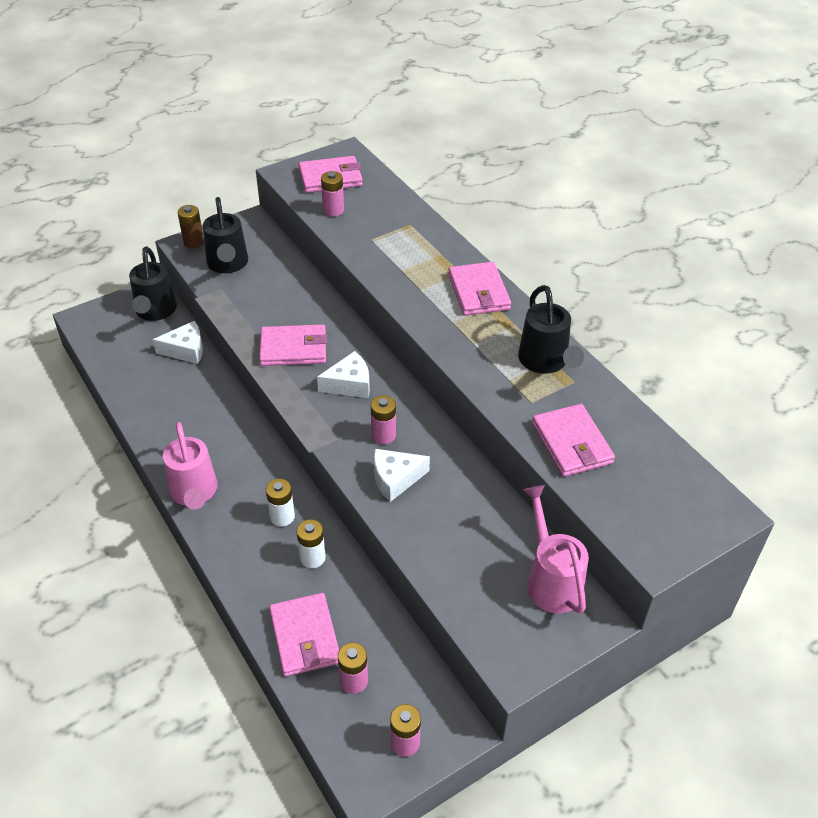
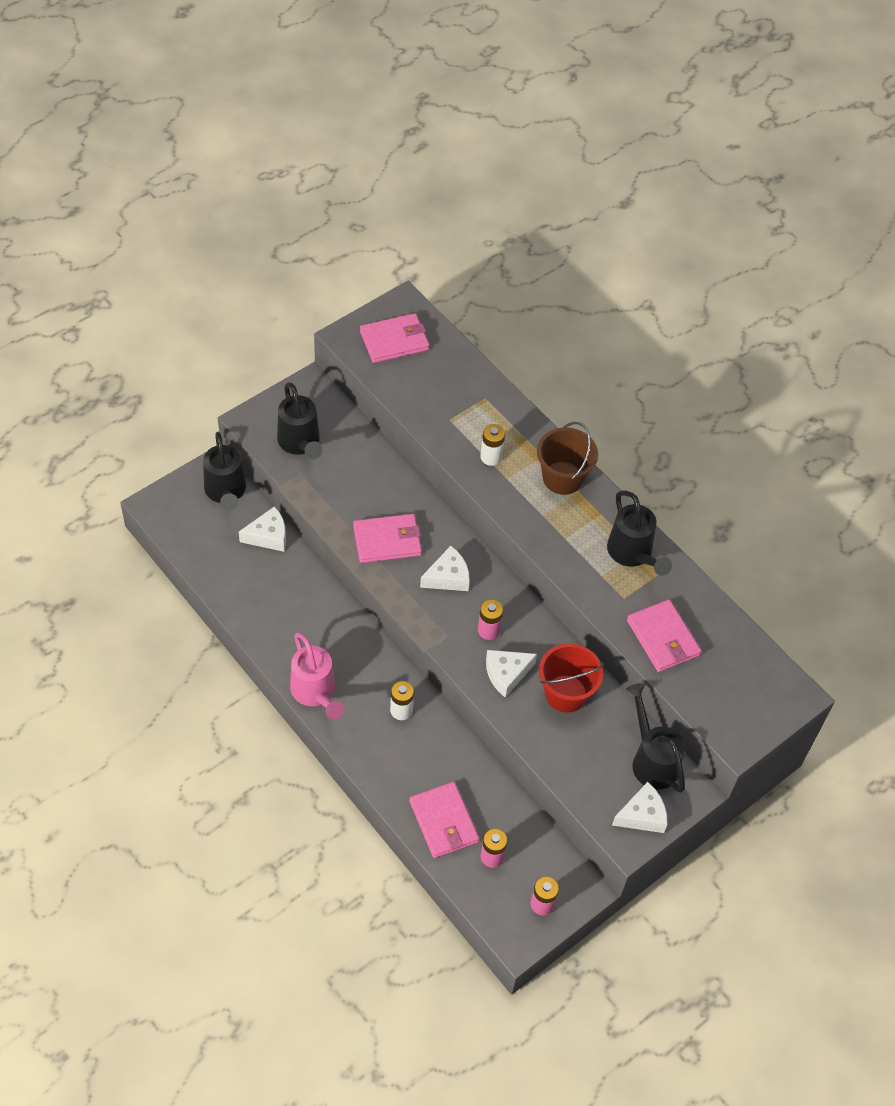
camera: 10 degrees left, 10 degrees up
brown battery [178,205,204,248] -> none
white battery [297,519,326,568] -> white battery moved to [480,424,505,466]
pink battery [321,171,344,217] -> none
pink wallet [448,262,511,316] -> brown bucket [537,422,598,495]
pink watering can [523,485,589,614] -> black watering can [626,683,685,793]
none -> red bucket [539,643,604,713]
none -> white cheese [612,782,668,833]

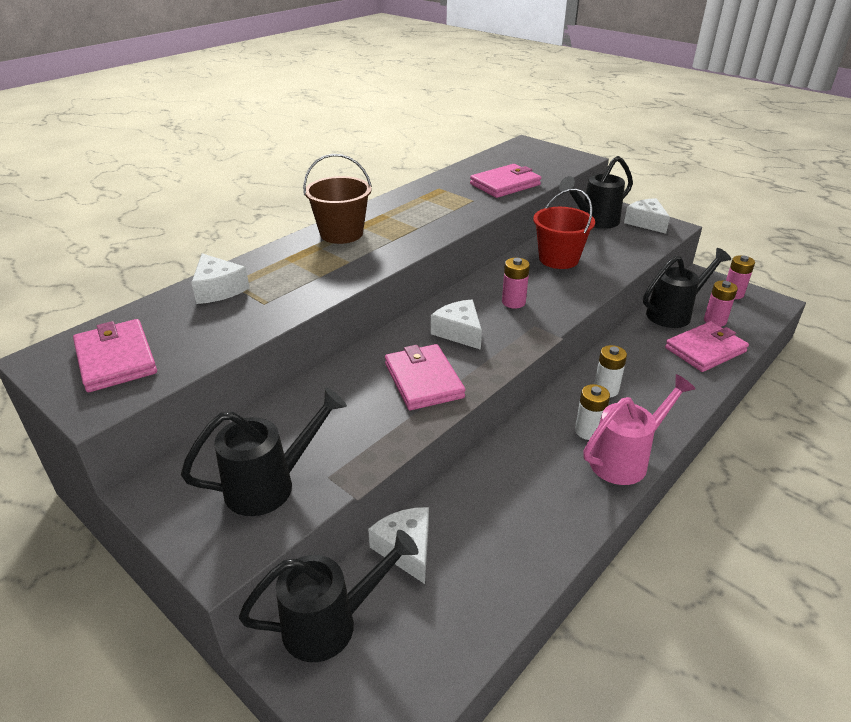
camera: 95 degrees left, 20 degrees down
white battery [480,424,505,466] -> white battery moved to [575,384,610,440]
white cheese [486,650,537,698] -> white cheese moved to [191,253,250,304]
black watering can [607,491,672,576] -> black watering can moved to [643,248,731,328]

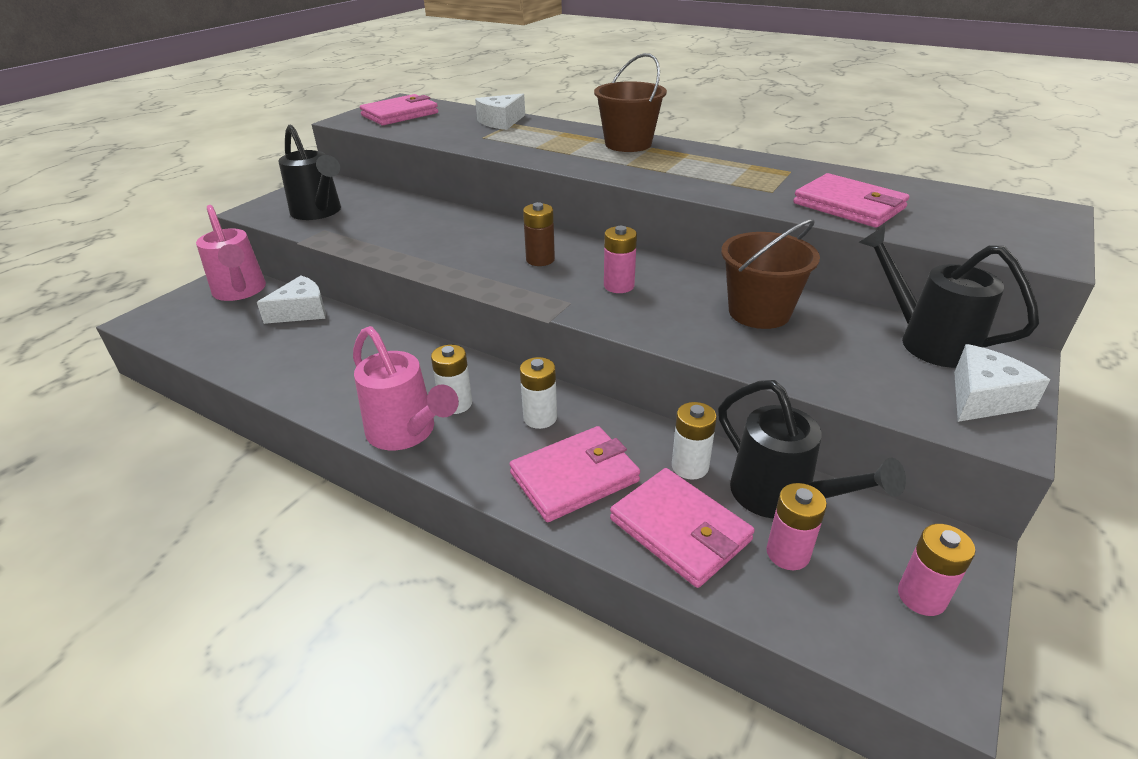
camera: 80 degrees right, 0 degrees up
black watering can [239,530,419,662] -> pink watering can [196,205,266,301]
pink wallet [385,344,465,410] -> pink wallet moved to [510,426,640,522]
white cheese [431,300,482,350] -> brown battery [523,202,555,266]
red bucket [533,189,595,269] -> brown bucket [721,219,820,329]
none -> white battery [672,402,717,480]

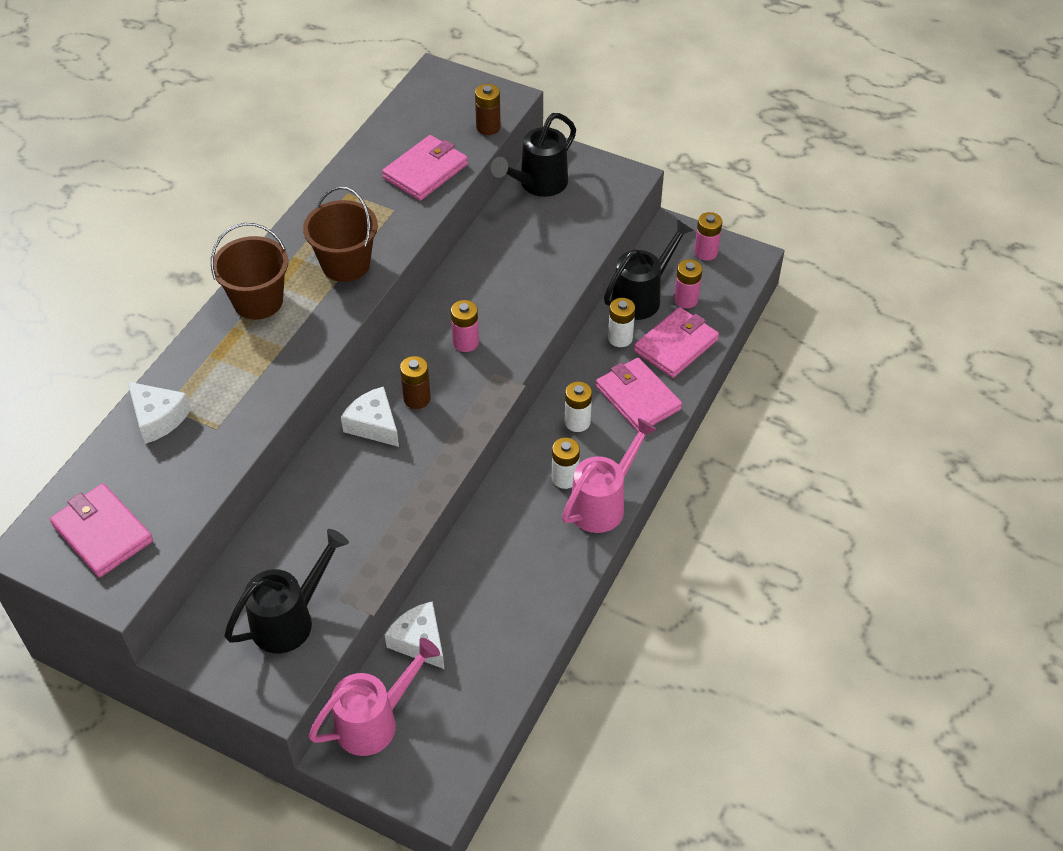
camera: 95 degrees left, 15 degrees up
brown bucket [721,219,820,329] -> brown bucket moved to [303,186,378,282]
white cheese [954,344,1050,422] -> white cheese moved to [341,386,399,447]
none -> brown battery [475,84,501,135]

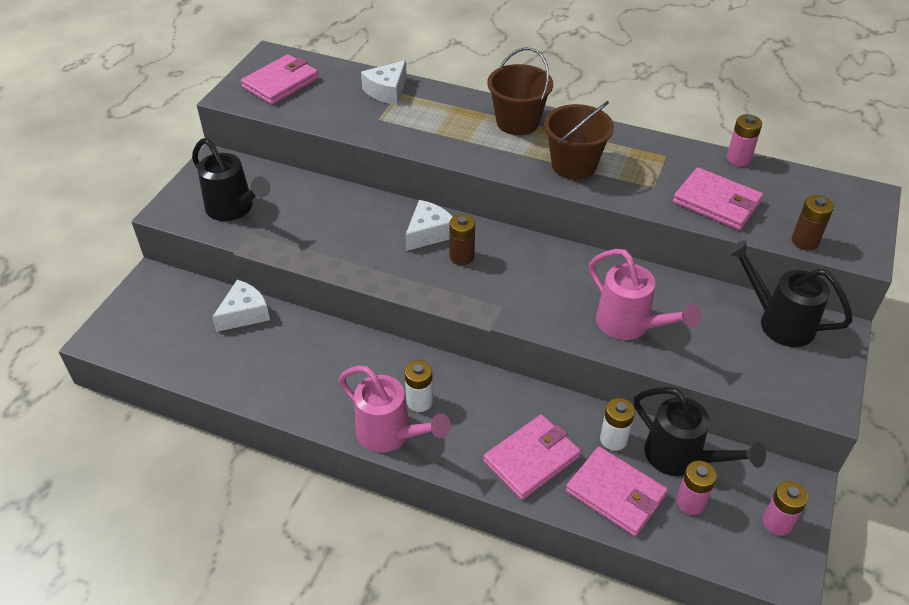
camera: 85 degrees right, 5 degrees down
pink watering can [308,638,440,756] -> pink watering can moved to [589,249,701,340]
pink battery [451,300,479,352] -> pink battery moved to [727,114,762,166]
white battery [565,381,592,432] -> none

